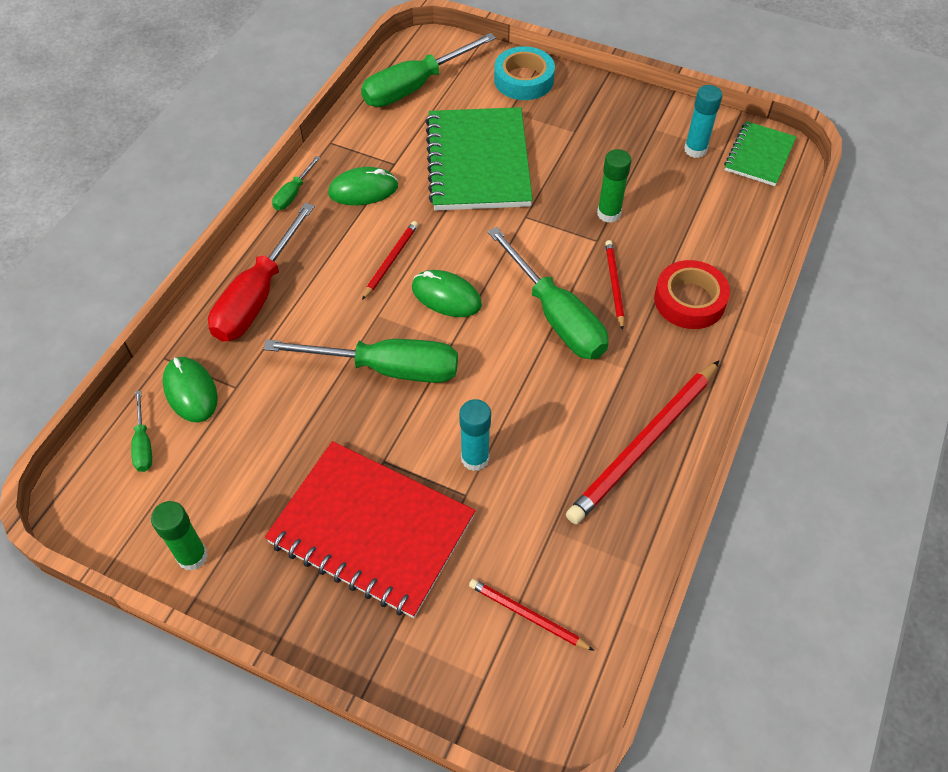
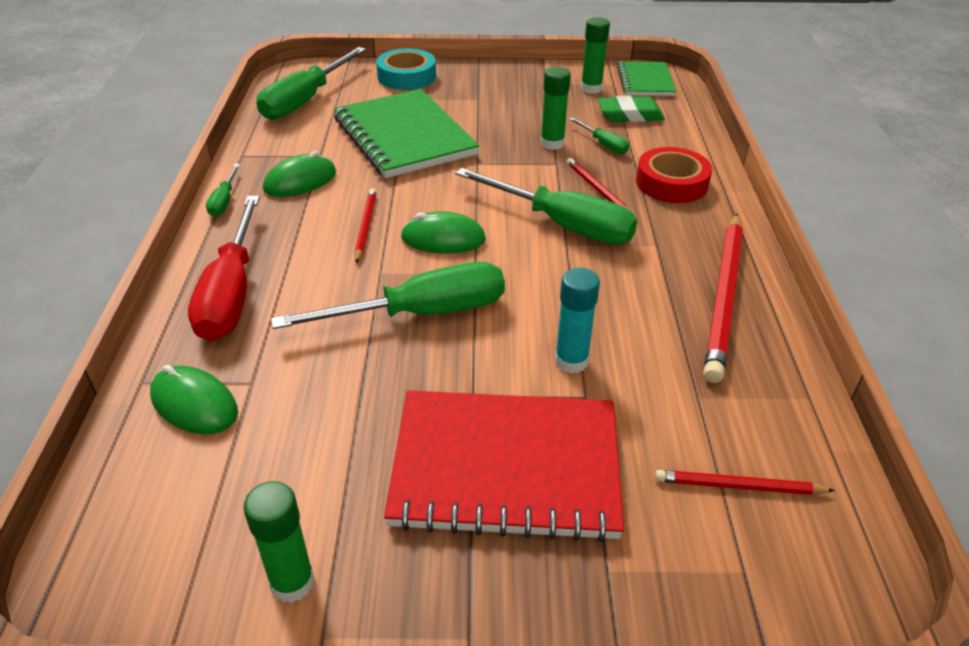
camera: 25 degrees left, 15 degrees down
green screwdriver [131,390,152,472] -> green screwdriver moved to [569,117,629,154]
turquoise glue stick [684,85,722,158] -> green glue stick [581,17,610,94]
none -> green eraser [597,95,665,122]

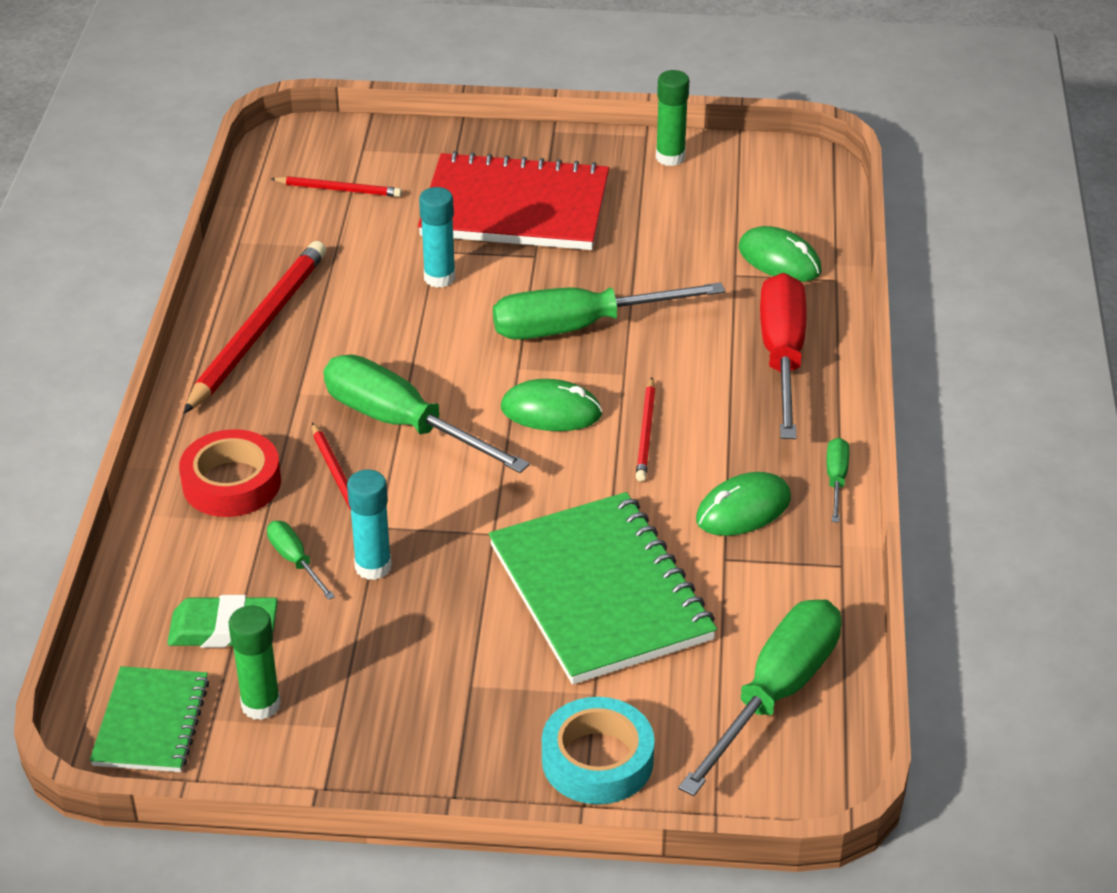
camera: 175 degrees left, 0 degrees up
green glue stick [540,67,571,150] -> turquoise glue stick [347,469,392,580]

